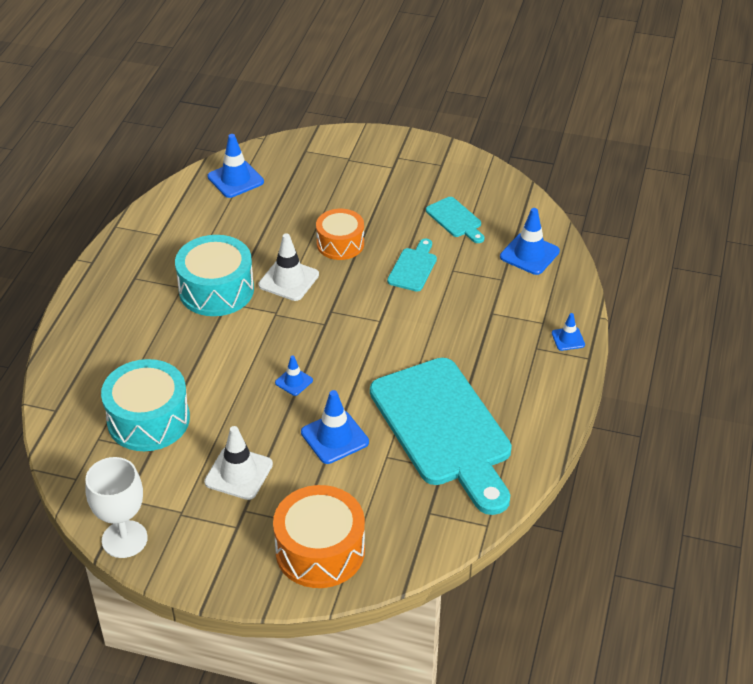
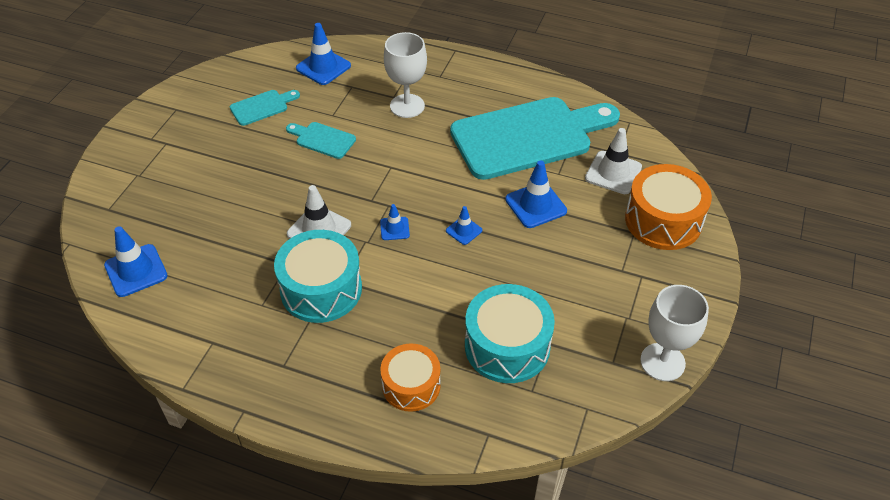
camera: 85 degrees left, 5 degrees up
white traffic cone [204,426,273,500] -> white traffic cone moved to [585,128,642,194]
orange drum [316,209,364,260] -> orange drum moved to [380,343,441,412]
blue traffic cone [552,313,585,351] -> blue traffic cone moved to [380,204,410,240]
none -> white goblet [384,32,427,118]

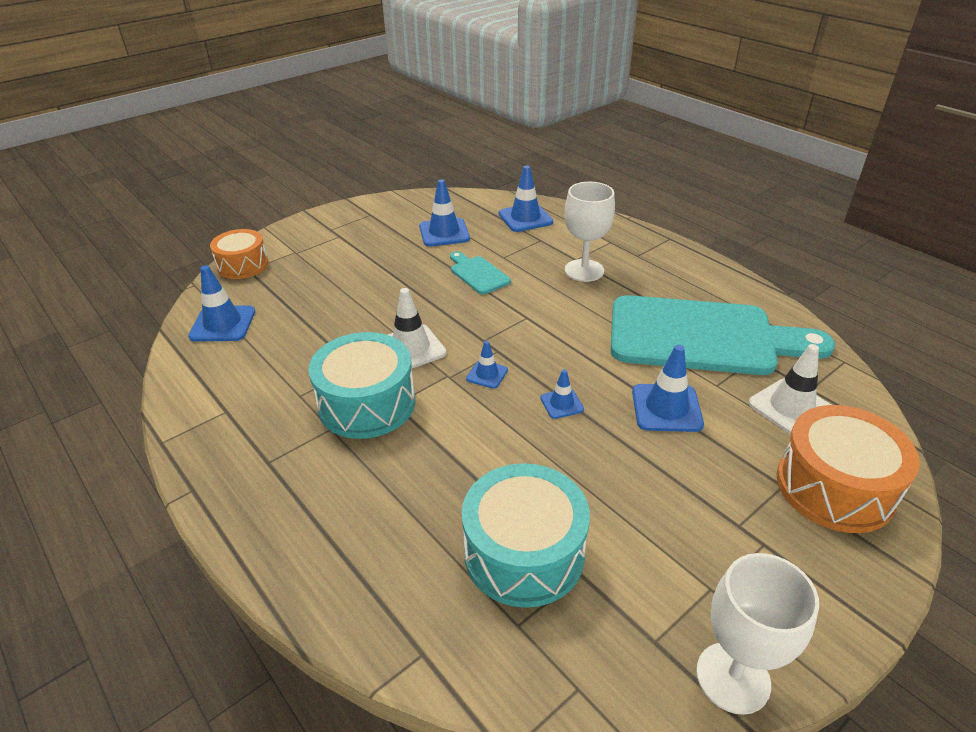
camera: 30 degrees right, 10 degrees down
turquoise cutting board [230,90,300,126] -> blue traffic cone [419,179,470,247]
orange drum [380,343,441,412] -> orange drum moved to [210,229,268,279]

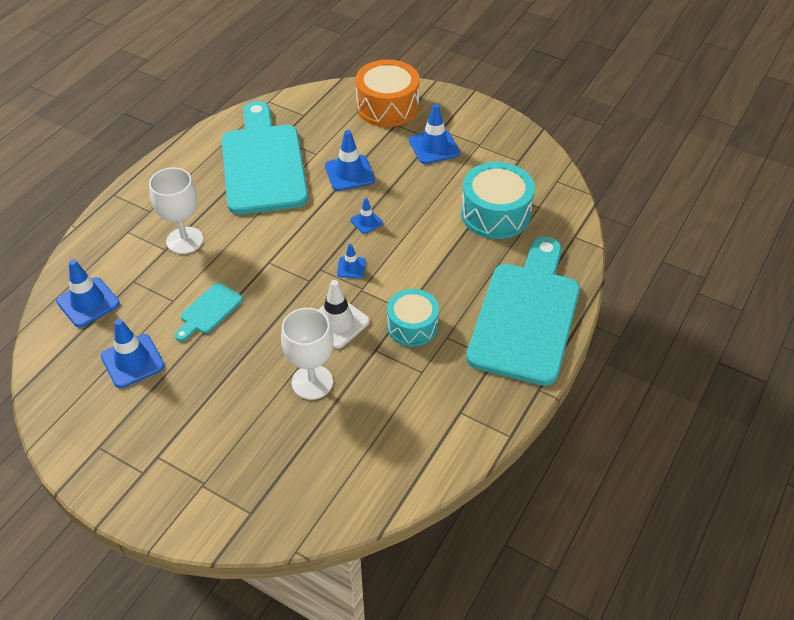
camera: 110 degrees left, 10 degrees up
blue traffic cone [188,265,255,342] -> blue traffic cone moved to [409,104,460,164]
orange drum [210,229,268,279] -> none
turquoise drum [308,332,415,439] -> turquoise drum [387,289,439,347], size x0.66
white goblet [696,553,819,715] -> white goblet moved to [281,308,333,400]
white traffic cone [748,344,831,435] -> none
none -> turquoise cutting board [466,237,580,386]

